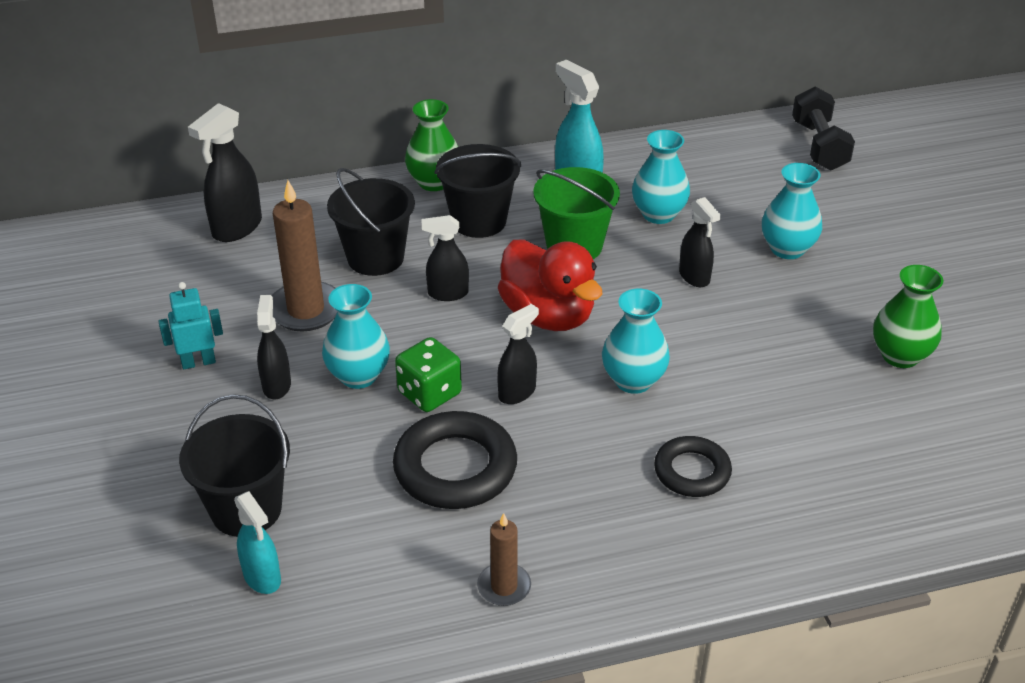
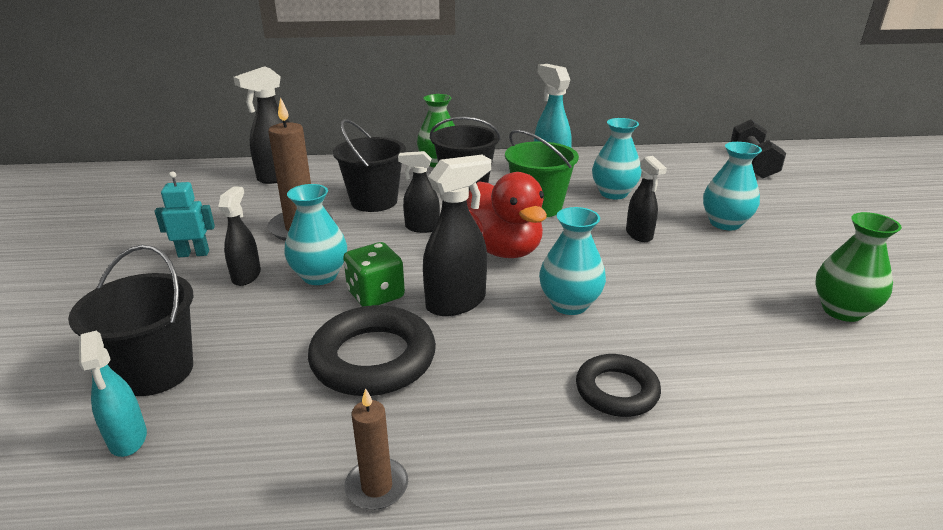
camera: 10 degrees right, 10 degrees down
black spray bottle [497,304,539,404] -> black spray bottle [423,155,491,316], size x1.56

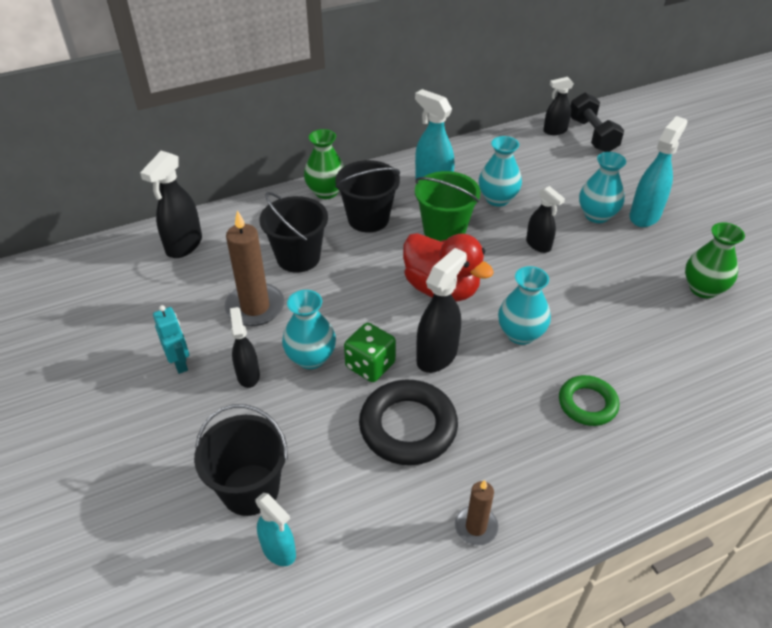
camera: 20 degrees left, 15 degrees up
turquoise robot [155,171,215,257] -> turquoise robot turned 90 degrees clockwise [153,305,189,374]
black spray bottle [398,151,440,233] -> black spray bottle moved to [543,77,574,135]
black ring [576,354,661,417] -> green ring [559,375,619,426]
none -> turquoise spray bottle [630,116,687,227]

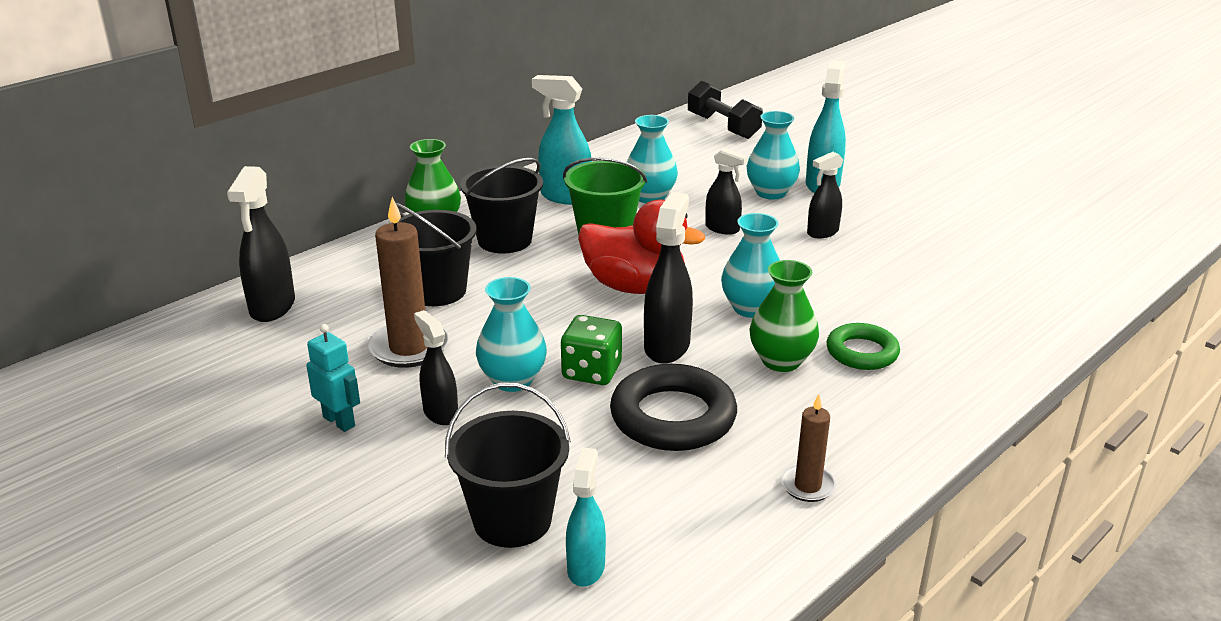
camera: 20 degrees left, 15 degrees down
turquoise spray bottle [255,493,296,566] -> turquoise spray bottle turned 105 degrees counterclockwise [566,448,606,587]
black spray bottle [543,77,574,135] -> black spray bottle moved to [807,152,844,238]
green vase [685,222,745,298] -> green vase moved to [749,260,819,372]

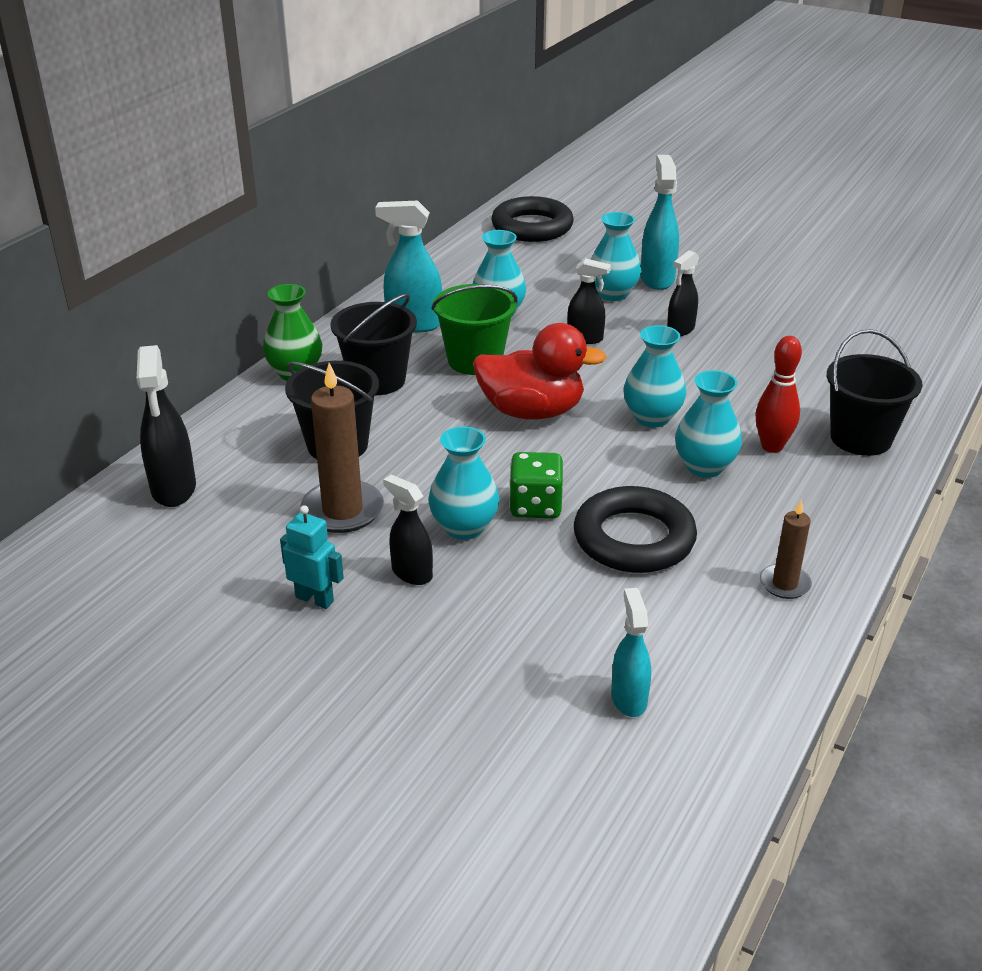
camera: 15 degrees left, 5 degrees up
black bucket [445,383,571,548] -> black bucket moved to [827,329,923,456]
black spray bottle [644,192,693,364] -> none
black dumbbell [688,80,763,139] -> black ring [491,196,574,242]
green vase [749,260,819,372] -> turquoise vase [675,370,742,478]
green ring [826,323,900,370] -> red bowling pin [756,336,802,453]

